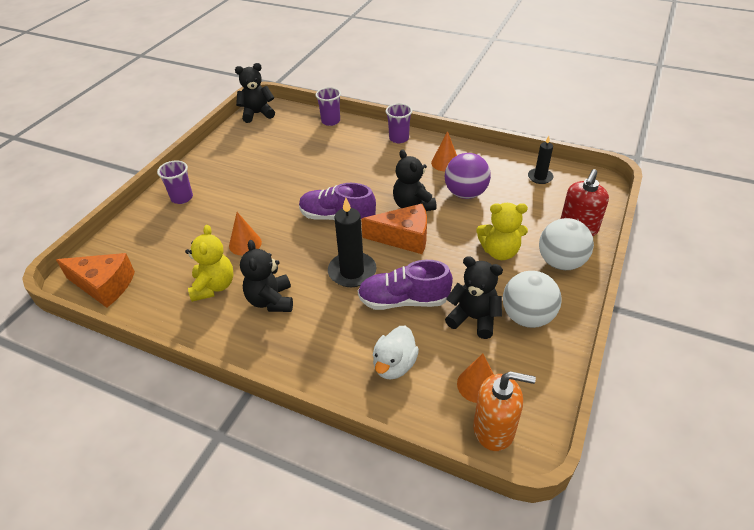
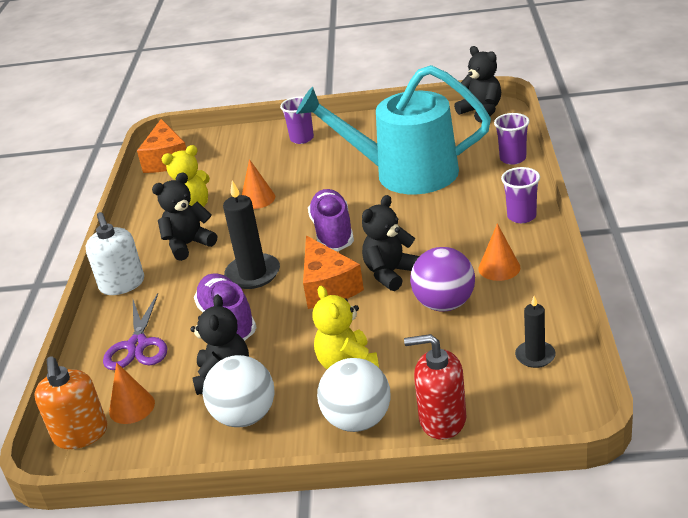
camera: 70 degrees right, 10 degrees down
white duck [373,325,419,380] -> purple scissors [103,293,167,370]
none -> white soap dispenser [86,212,144,295]
none -> turquoise watering can [296,65,491,194]

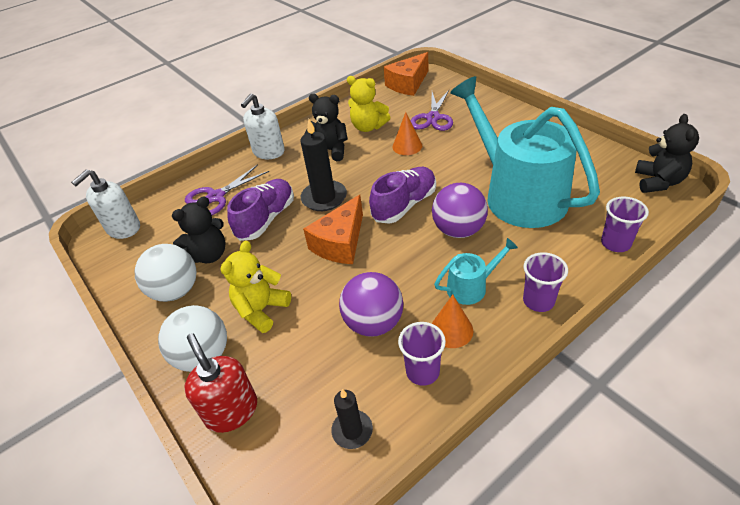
camera: 50 degrees right, 10 degrees up
orange soap dispenser [34,357,107,449] -> white soap dispenser [71,169,140,239]
orange cone [109,362,155,424] -> none
purple cup [280,97,314,144] -> purple cup moved to [398,322,446,386]
black teddy bear [362,195,420,291] -> none
none -> purple scissors [411,90,453,131]
none -> purple ball [432,183,488,238]
none -> turquoise watering can [434,238,518,305]

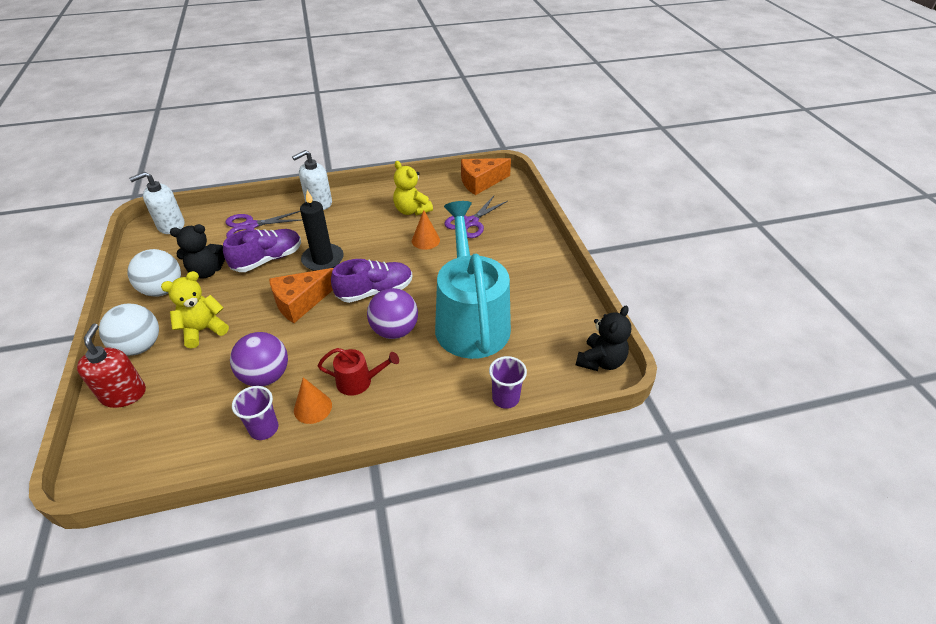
camera: 20 degrees right, 0 degrees up
black teddy bear [304,94,348,161] -> none
black candle [331,389,373,449] -> none
turquoise watering can [434,238,518,305] -> red watering can [318,348,399,396]
purple cup [523,252,568,312] -> none

